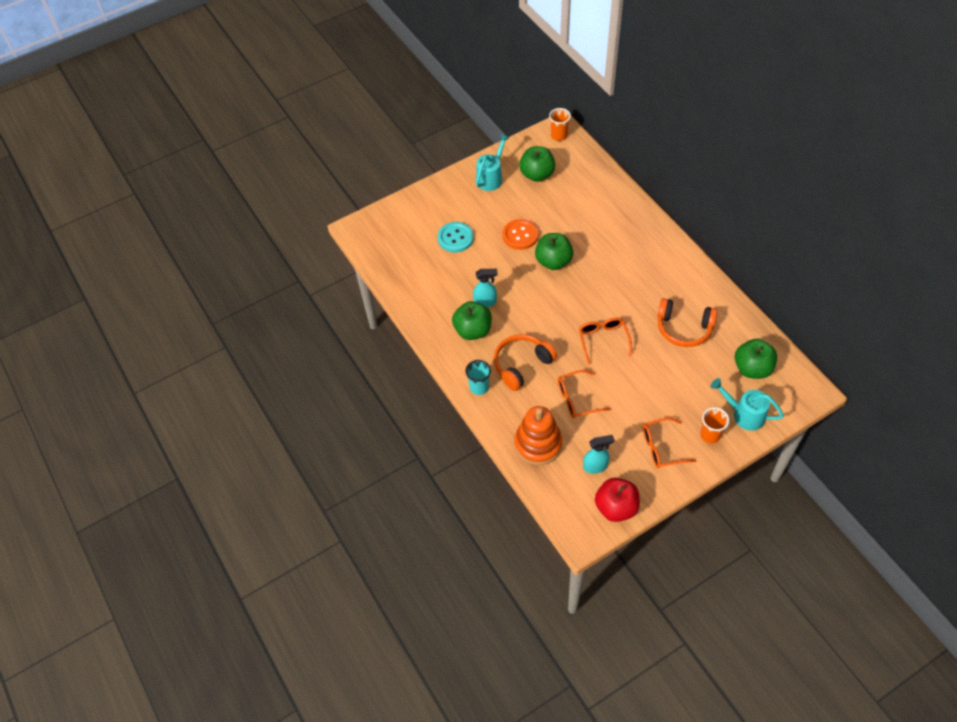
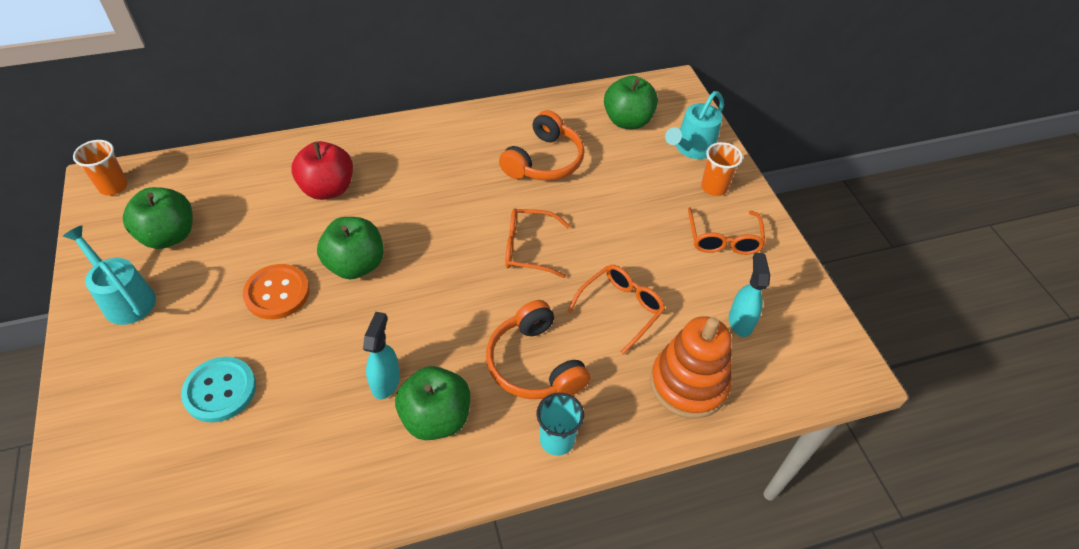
camera: 80 degrees left, 5 degrees down
orange glasses [558,370,611,418] -> orange glasses turned 135 degrees counterclockwise [567,265,665,355]
red apple [595,478,640,522] -> red apple moved to [291,141,353,200]

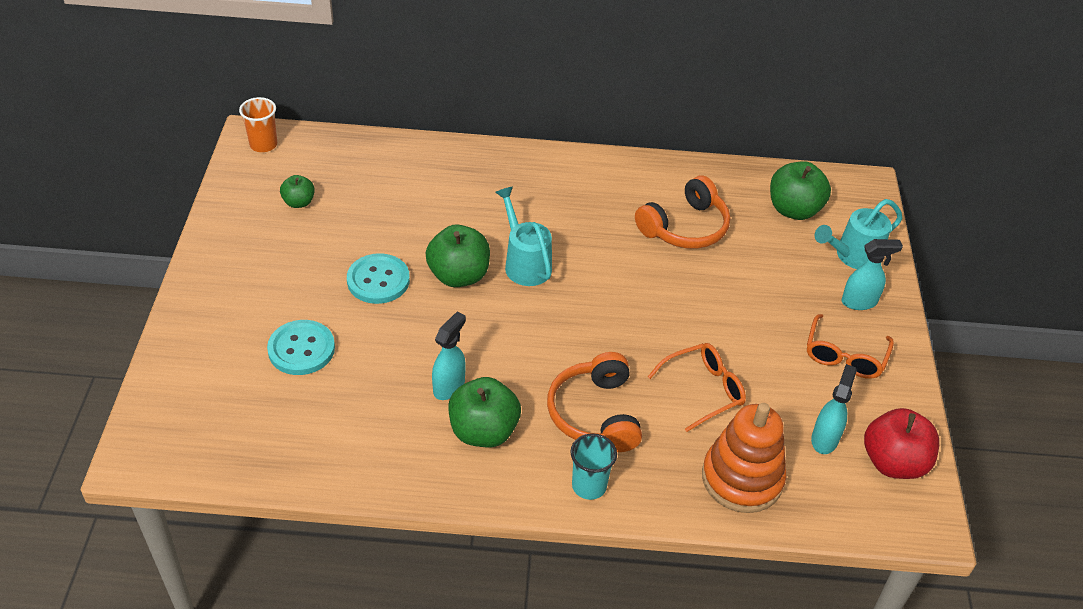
camera: 20 degrees right, 5 degrees down
turquoise watering can [63,226,156,325] -> turquoise watering can moved to [495,187,552,286]
green apple [123,187,193,249] -> green apple [280,175,315,208], size x0.56
orange button [243,264,310,319] -> turquoise button [347,253,410,304]
red apple [291,141,353,200] -> red apple moved to [864,408,939,479]
orange glasses [505,209,570,278] -> none
orange cup [701,142,743,196] -> turquoise spray bottle [841,239,903,310]

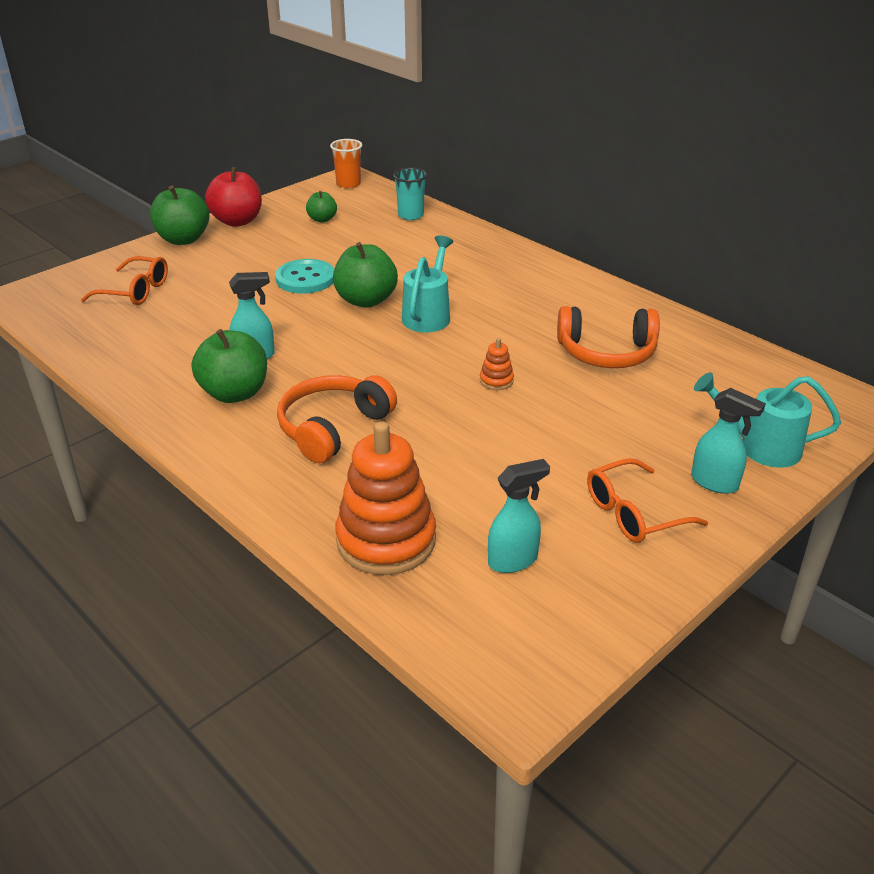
camera: 45 degrees right, 10 degrees down
turquoise button [267,320,335,375] -> none
turquoise cup [570,433,617,500] -> turquoise cup moved to [393,167,427,220]
orange glasses [648,343,746,432] -> orange glasses moved to [81,256,168,305]
green apple [770,161,831,220] -> green apple moved to [150,185,209,245]
red apple [864,408,939,479] -> red apple moved to [205,167,262,227]
none -> orange stacking toy [480,338,514,390]

